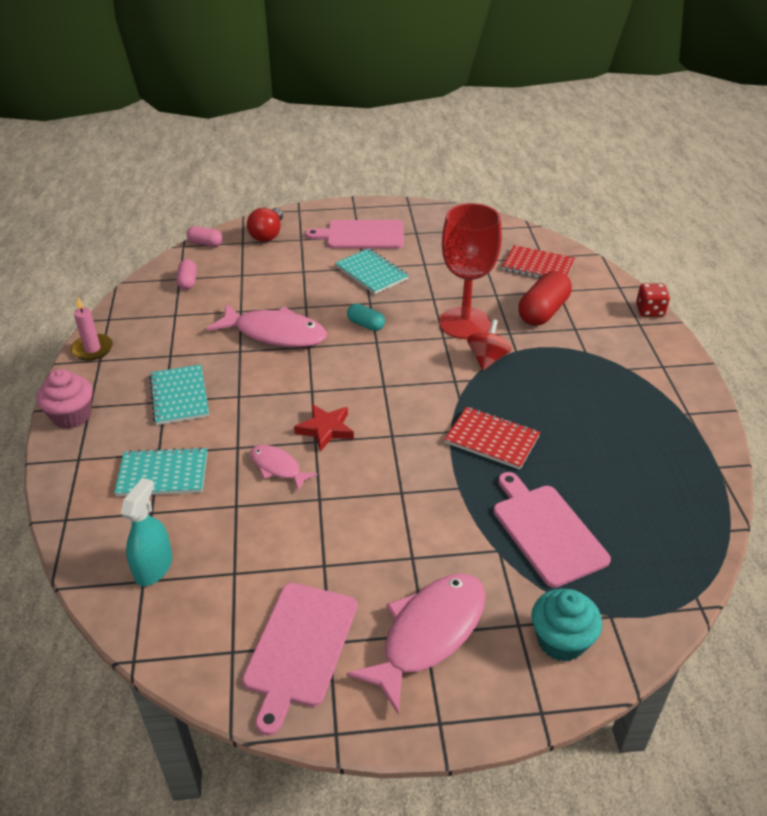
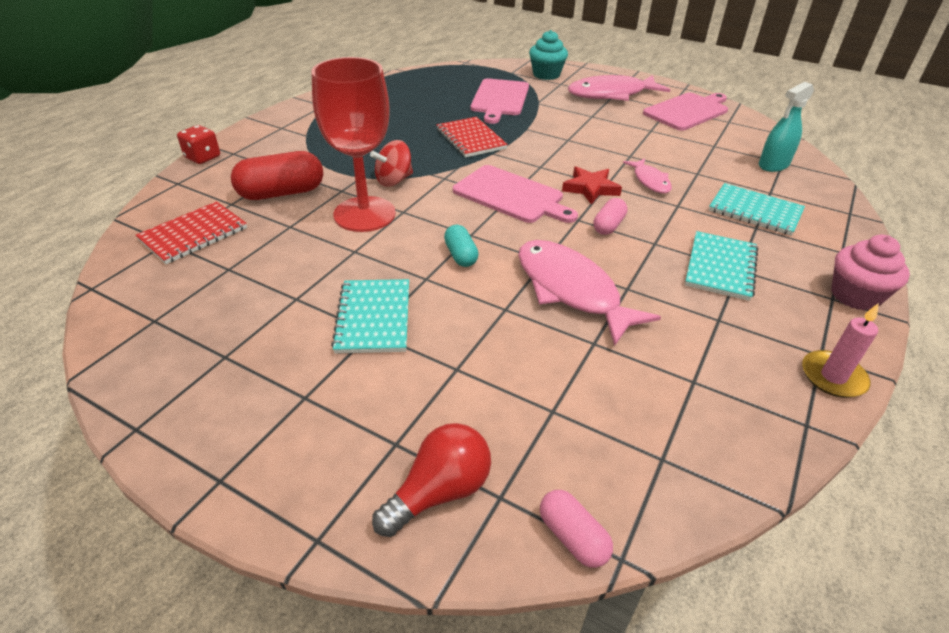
camera: 145 degrees left, 0 degrees up
pink capsule [177,259,197,290] -> pink capsule moved to [593,198,628,235]
pink cutting board [305,220,404,249] -> pink cutting board moved to [453,165,578,223]
red notebook [502,245,575,278] -> red notebook turned 75 degrees clockwise [136,201,247,264]

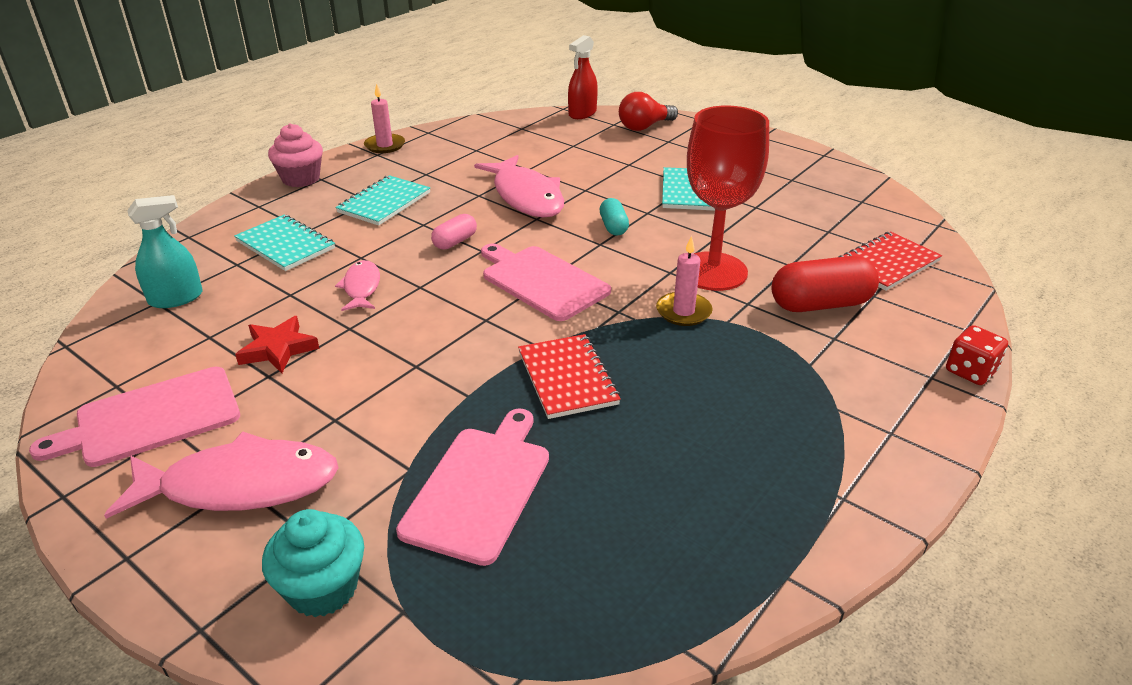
camera: 170 degrees left, 5 degrees down
red spinning top [370,140,413,187] -> pink candle [656,236,712,326]
pink capsule [540,490,613,568] -> red spray bottle [568,35,598,119]
red star [562,167,622,205] -> red star moved to [235,316,320,373]

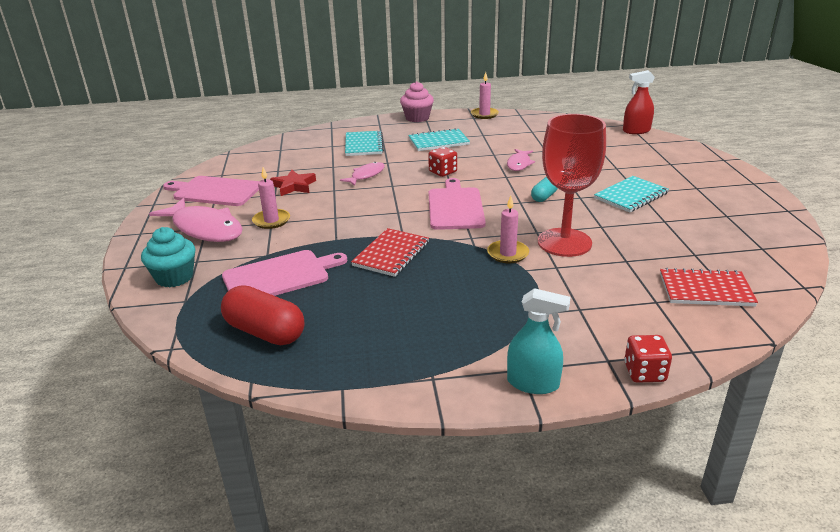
camera: 45 degrees right, 5 degrees down
turquoise spray bottle [127,195,203,308] -> turquoise spray bottle moved to [507,288,571,394]
pink capsule [431,214,477,250] -> red dice [428,147,457,177]
pink fish [474,155,564,217] -> pink fish [507,149,535,171], size x0.53
red light bulb [619,92,678,131] -> none
red capsule [771,256,879,312] -> red capsule moved to [221,285,304,346]
none -> pink candle [252,167,290,229]

